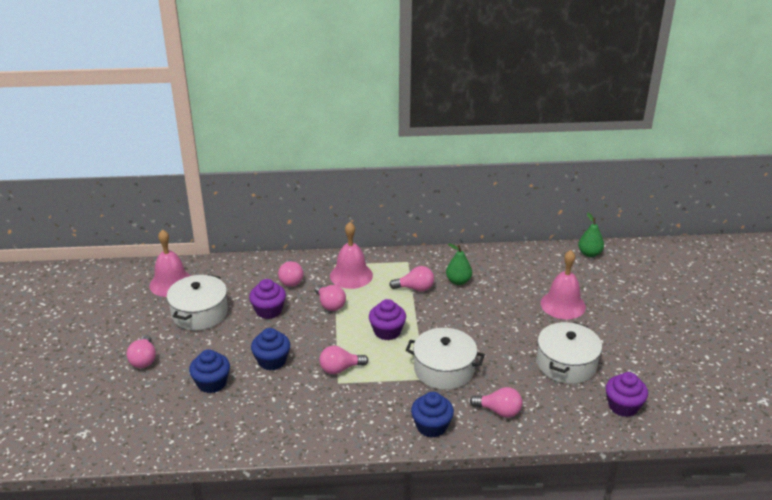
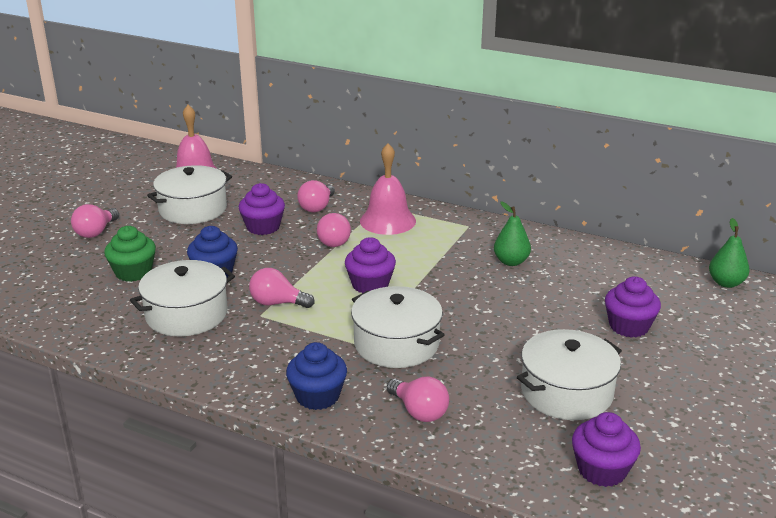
camera: 30 degrees right, 5 degrees down
blue cupcake [189,349,230,393] -> green cupcake [104,226,156,282]
pink light bulb [389,266,434,291] -> none
pink bell [540,250,586,319] -> purple cupcake [605,276,661,338]
none -> white pot [130,260,235,336]

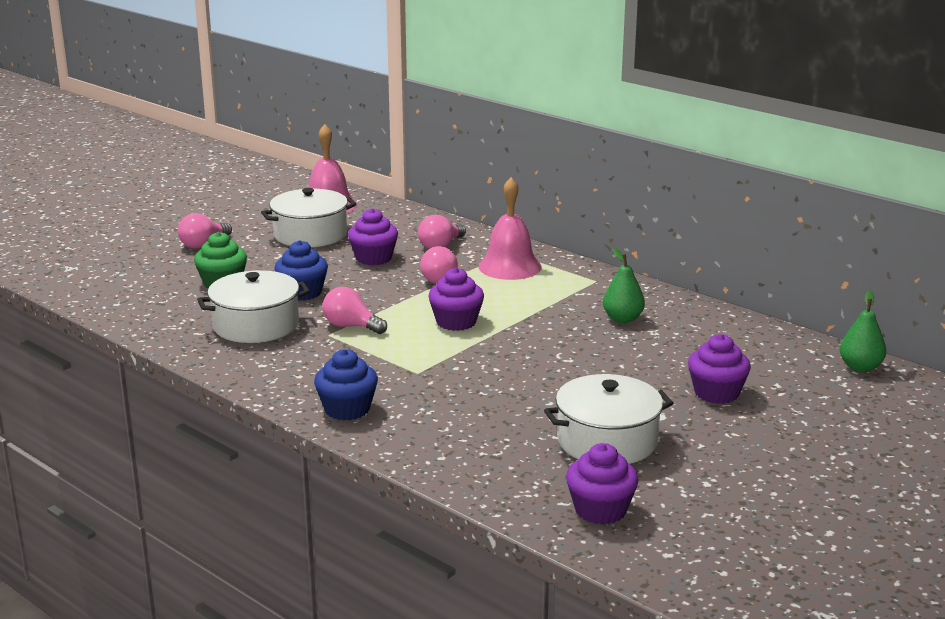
camera: 15 degrees right, 5 degrees down
white pot [351,286,444,368] -> none
pink light bulb [387,377,449,422] -> none

